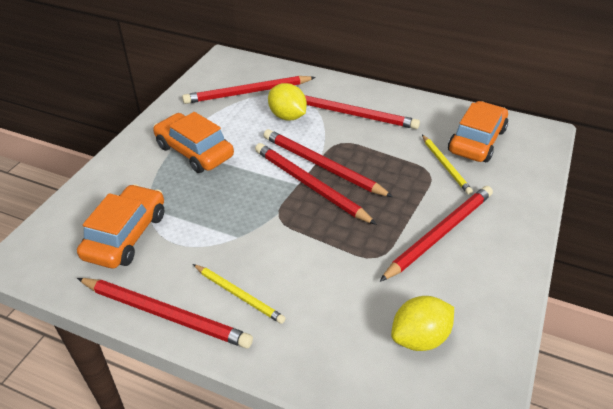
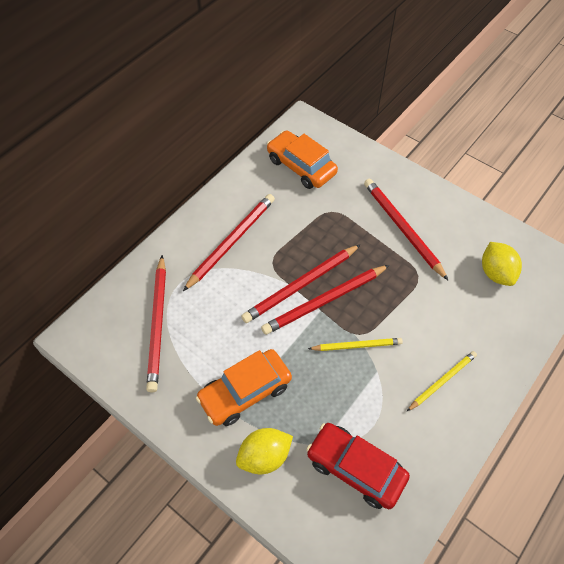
camera: 75 degrees left, 15 degrees up
orange car [77,184,164,268] -> red car [306,423,410,509]
red pencil [77,278,253,349] -> none
yellow lemon [268,83,307,120] -> yellow lemon moved to [236,428,293,474]
yellow pencil [422,135,473,195] -> yellow pencil moved to [308,338,403,351]

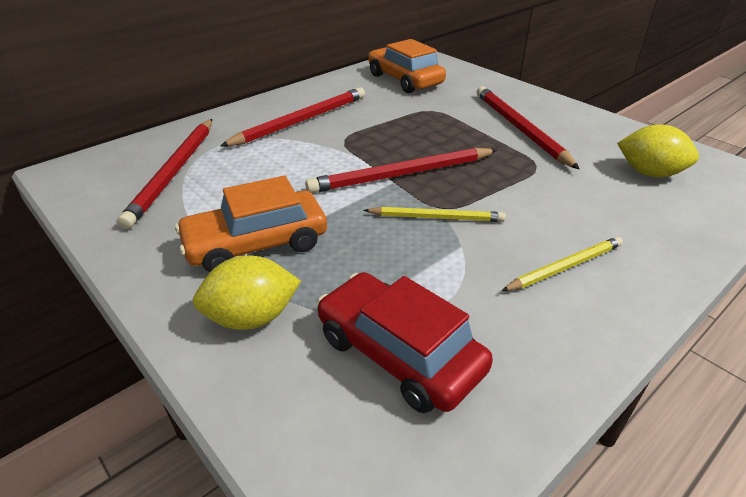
camera: 10 degrees right, 20 degrees down
red pencil [241,244,361,323] -> none
yellow lemon [482,242,522,286] -> yellow lemon turned 60 degrees counterclockwise [617,124,699,177]

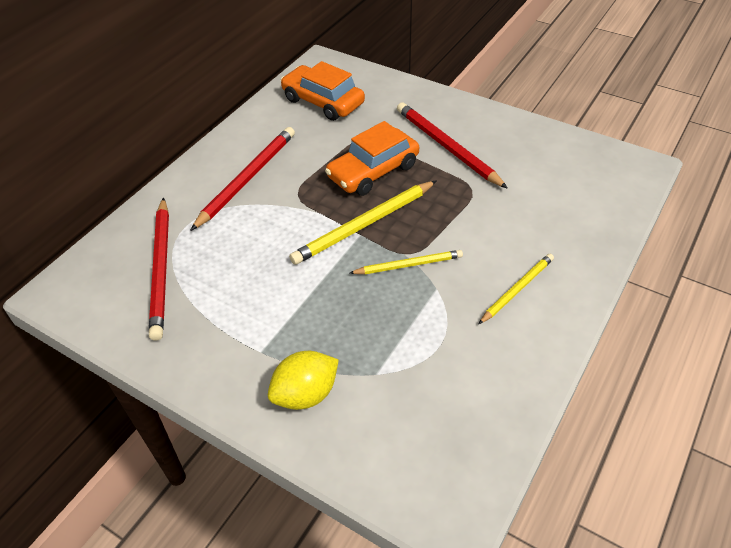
camera: 15 degrees left, 10 degrees up
orange car [175,176,327,272] -> orange car moved to [325,121,419,196]
red pencil [305,148,497,193] -> yellow pencil [289,180,437,265]
red car [317,272,493,413] -> none
yellow lemon [617,124,699,177] -> none

